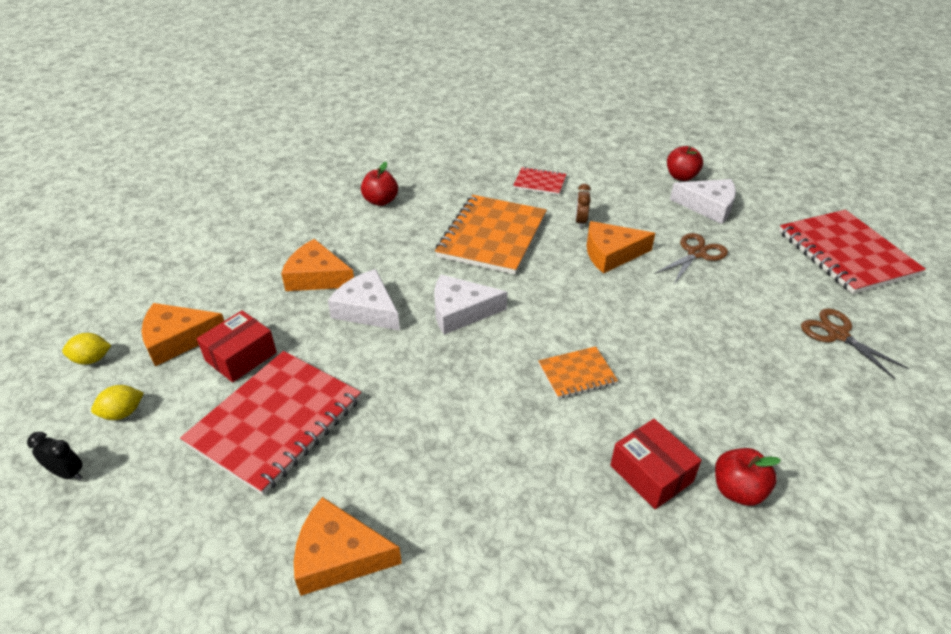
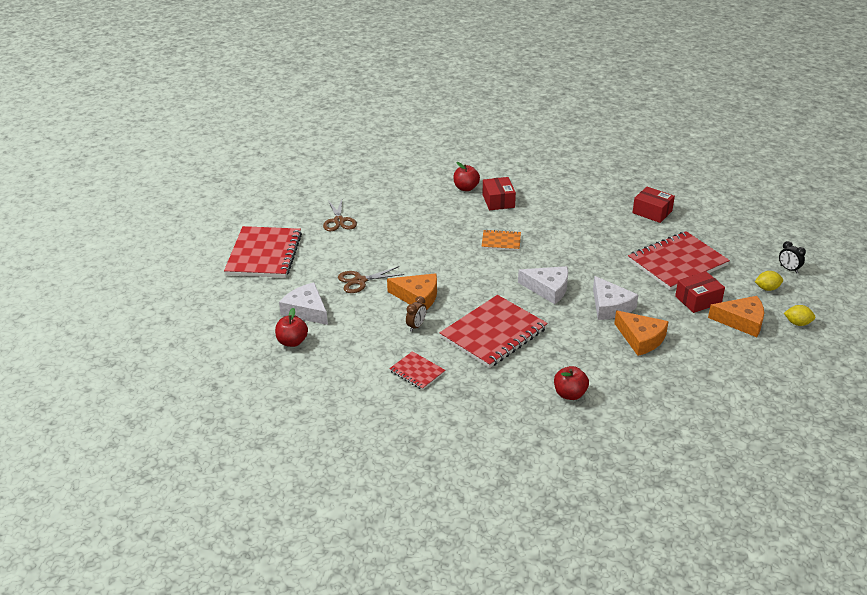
camera: 155 degrees left, 5 degrees down
orange cheese [294,497,402,596] -> red box [632,186,675,223]
orange notebook [435,195,547,275] -> red notebook [440,295,548,368]

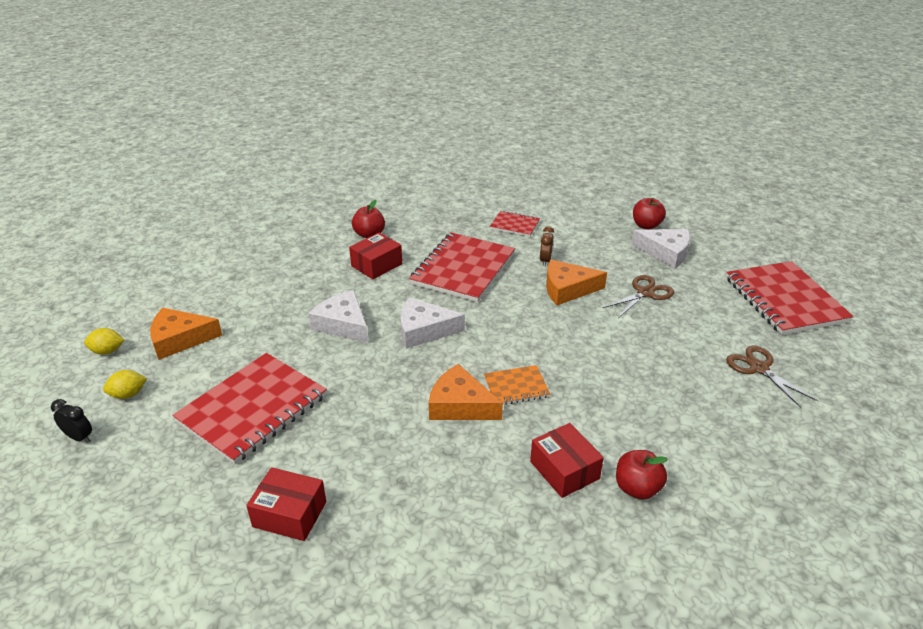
camera: 160 degrees right, 0 degrees up
orange cheese [614,310,669,356] -> orange cheese moved to [429,364,503,420]
red box [675,271,725,313] -> red box moved to [349,232,402,279]

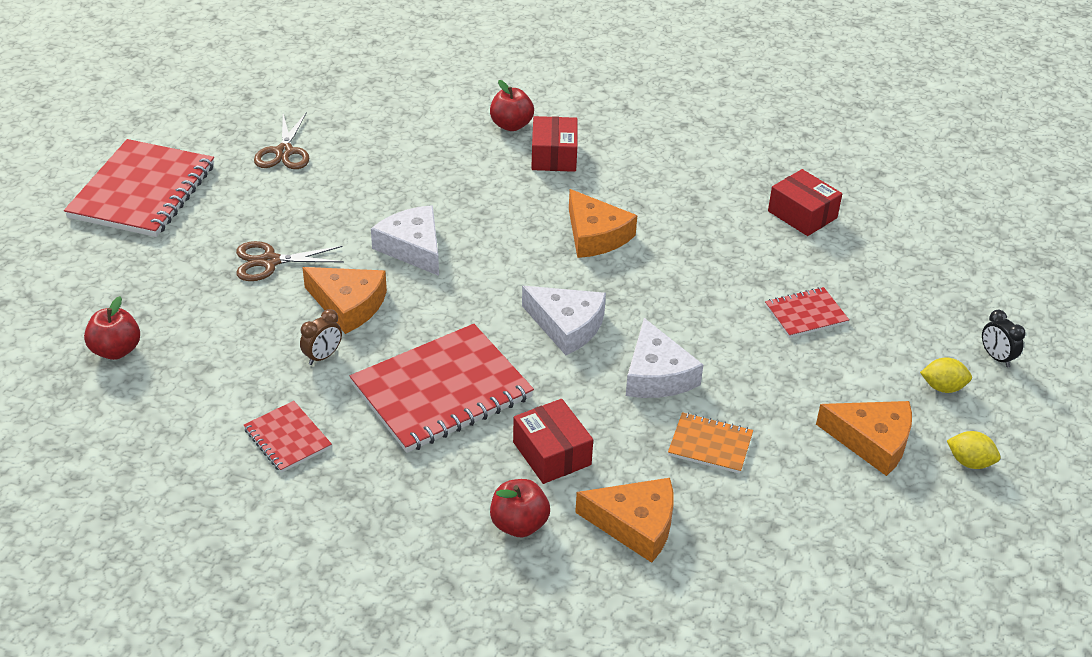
camera: 150 degrees left, 5 degrees up
red notebook [172,353,327,464] -> red notebook [765,287,849,338], size x0.49
red box [349,232,402,279] -> red box turned 75 degrees clockwise [513,399,593,484]
orange notebook [484,365,550,405] -> orange notebook moved to [668,412,753,474]
white cheese [631,229,690,269] -> white cheese moved to [371,205,439,276]
none -> orange cheese [575,478,674,563]

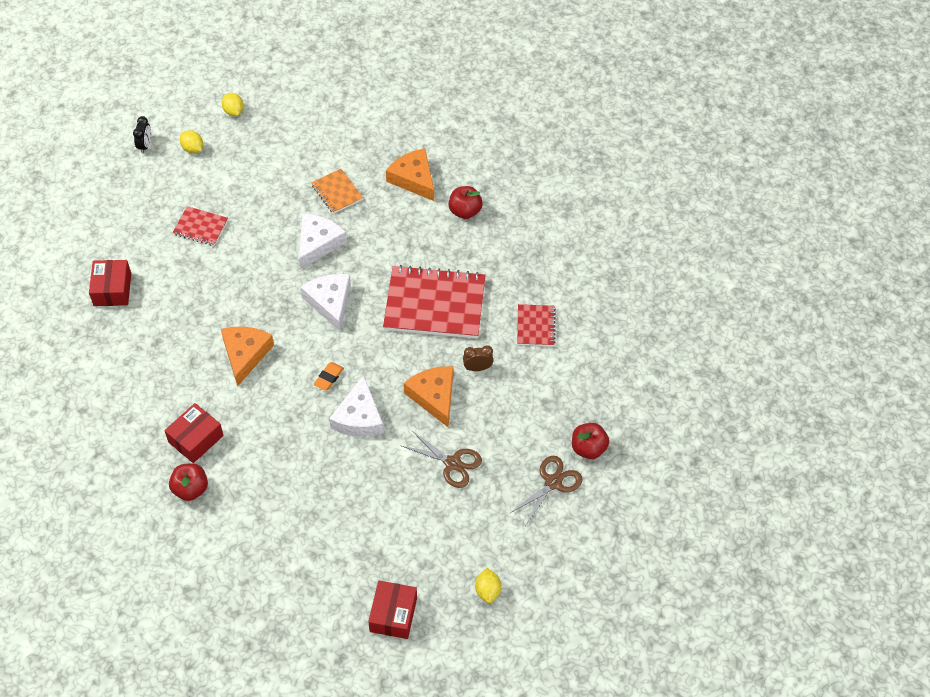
camera: 140 degrees left, 15 degrees up
red notebook [64,139,214,237] -> yellow lemon [475,568,501,603]
brown scissors [254,113,310,169] -> brown scissors moved to [509,456,582,525]
red box [513,399,593,484] -> red box moved to [368,581,417,639]
orange cheese [816,401,912,476] -> none
none -> orange eraser [313,362,344,391]

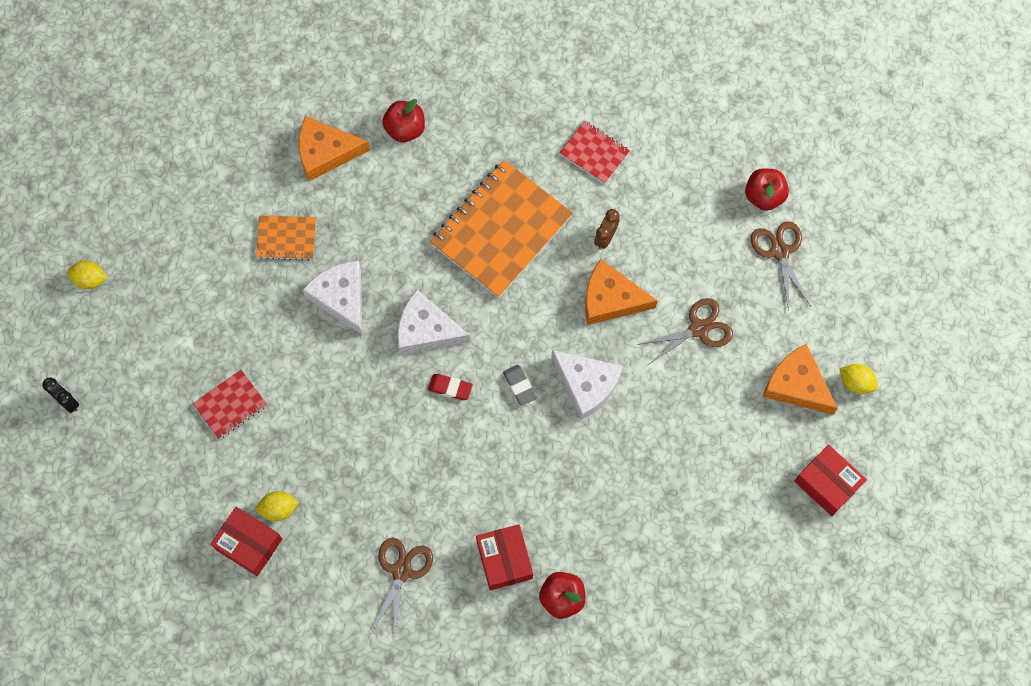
camera: 55 degrees left, 15 degrees up
yellow lemon [180,130,203,153] -> yellow lemon moved to [256,491,299,521]
orange cheese [221,326,274,387] -> orange cheese moved to [763,344,838,415]
orange eraser [313,362,344,391] -> grey eraser [503,365,537,406]
red notebook [383,265,486,339] -> orange notebook [430,160,573,298]
none -> brown scissors [371,538,433,635]
none -> red eraser [428,374,473,400]

